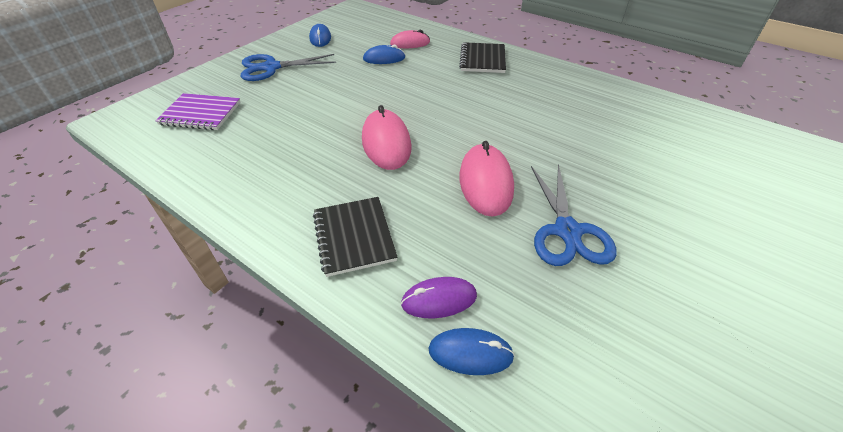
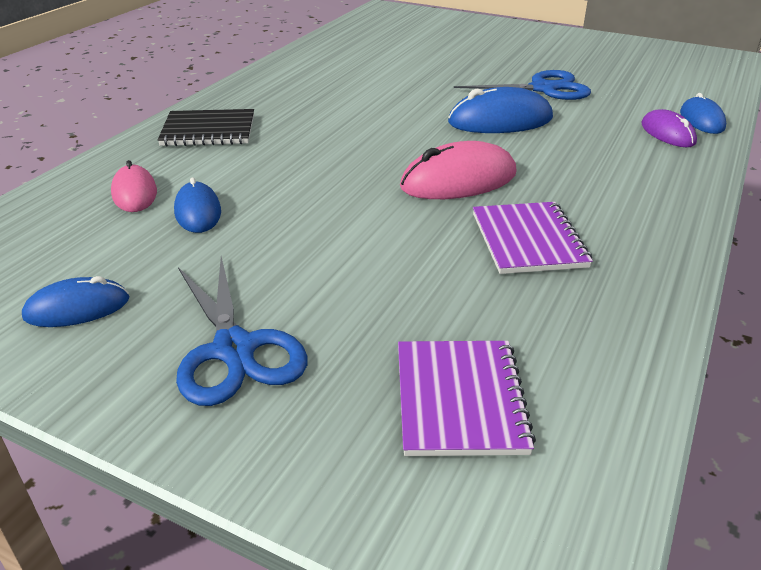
camera: 100 degrees left, 10 degrees down
black notebook [313,197,397,277] -> none
pink mouse [460,141,514,216] -> blue mouse [448,87,553,133]
none -> purple notebook [473,202,593,274]

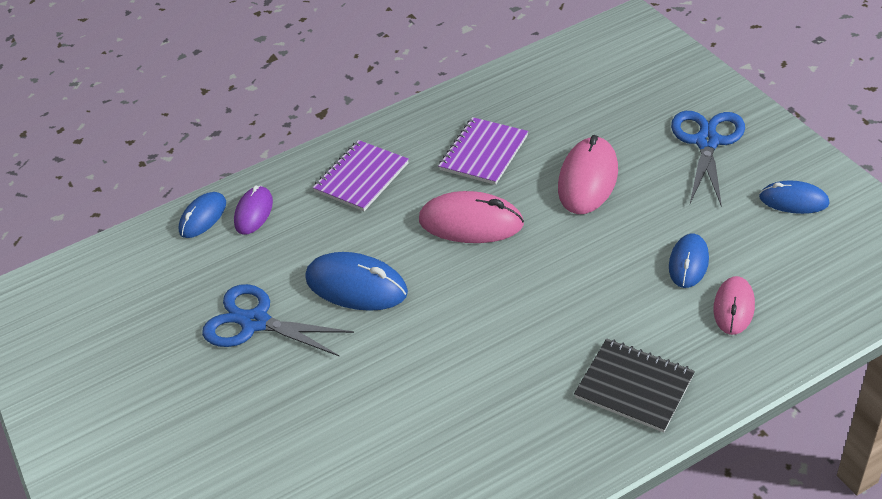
camera: 140 degrees left, 10 degrees up
purple notebook [398,341,536,456] -> purple notebook moved to [313,140,409,211]
none -> pink mouse [558,135,618,214]

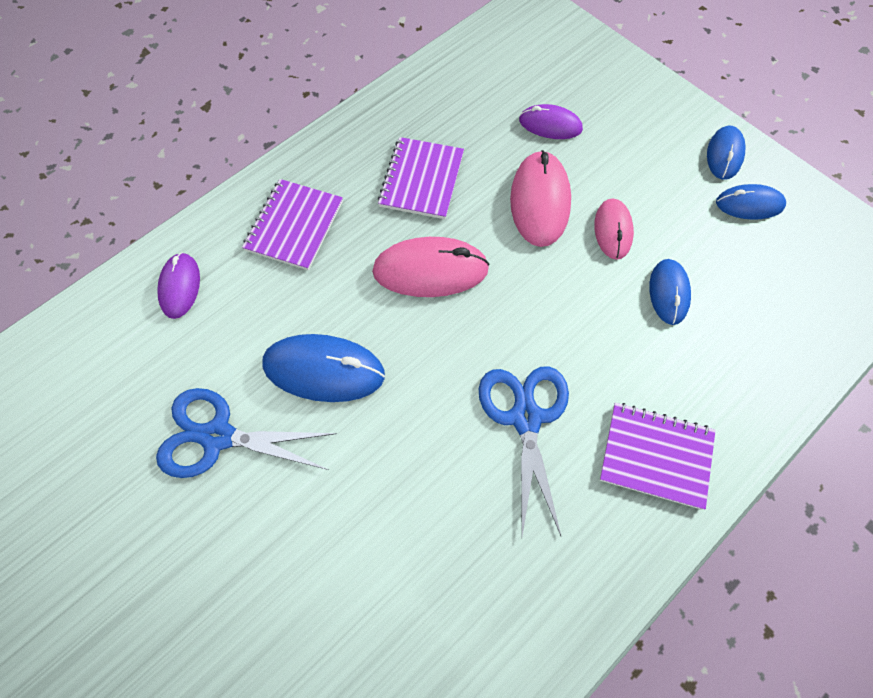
camera: 20 degrees left, 20 degrees up
blue mouse [178,192,226,238] -> blue mouse moved to [707,126,745,180]
black notebook [574,339,695,432] -> purple notebook [600,403,716,510]
blue scissors [671,111,745,207] -> blue scissors moved to [479,366,569,536]
pink mouse [713,276,755,335] -> pink mouse moved to [594,199,634,260]
none -> purple mouse [519,104,583,139]

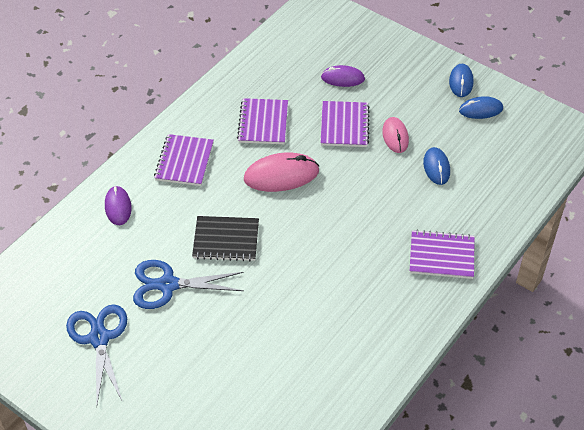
camera: 10 degrees left, 15 degrees down
blue mouse [262,334,385,402] -> black notebook [192,216,259,261]
blue scissors [479,366,569,536] -> blue scissors moved to [66,304,127,404]
pink mouse [510,150,571,247] -> purple notebook [321,101,370,147]

